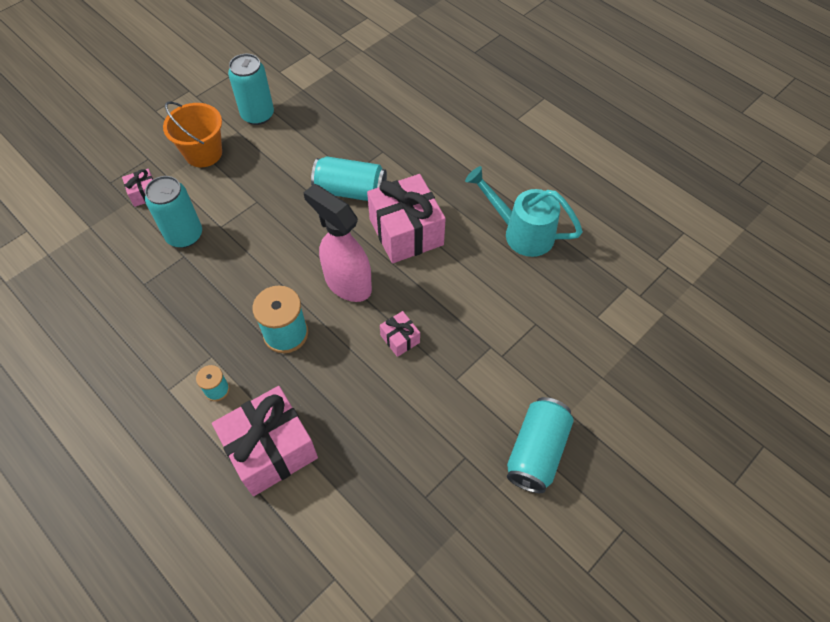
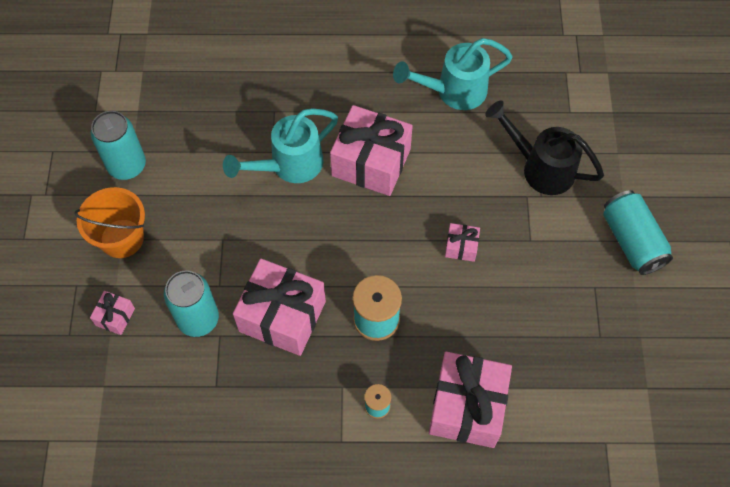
camera: 45 degrees left, 5 degrees up
pink spray bottle [303,184,372,302] -> none
turquoise can [311,156,387,201] -> turquoise watering can [223,108,338,183]
none -> pink gift [233,259,326,356]
none -> black watering can [485,100,604,195]

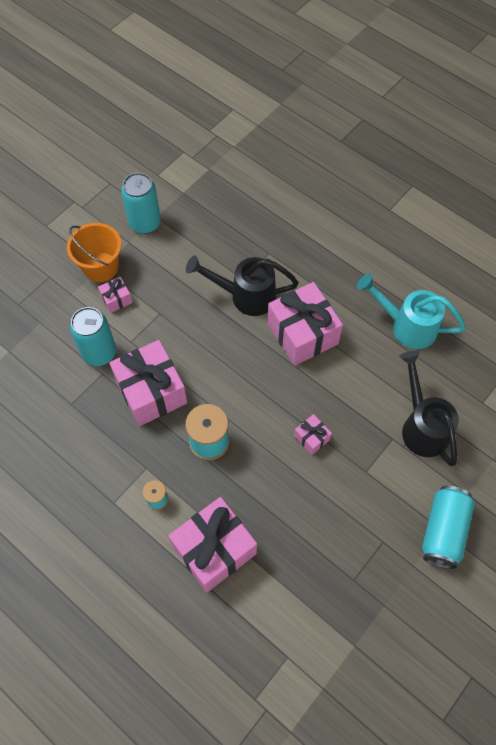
camera: 40 degrees right, 0 degrees up
pink gift [90,291,135,335] -> pink gift moved to [98,277,133,313]
turquoise watering can [223,108,338,183] -> black watering can [186,256,299,316]

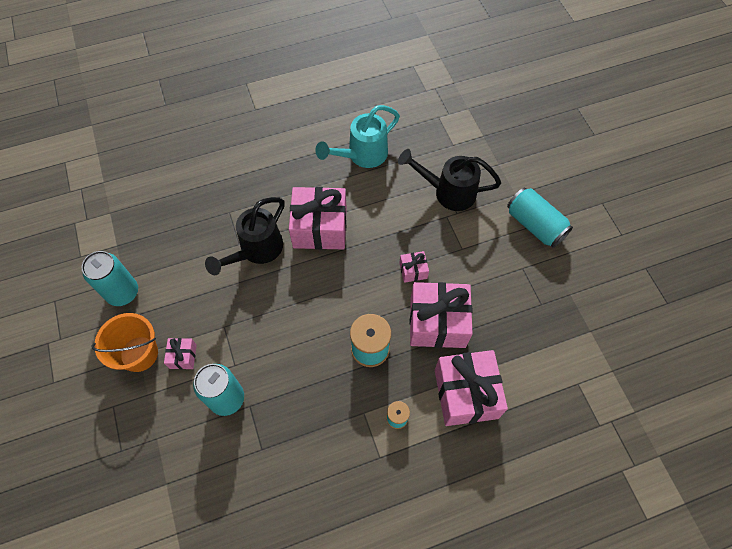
camera: 60 degrees left, 0 degrees up
pink gift [109,340,187,426] -> pink gift moved to [410,282,473,348]

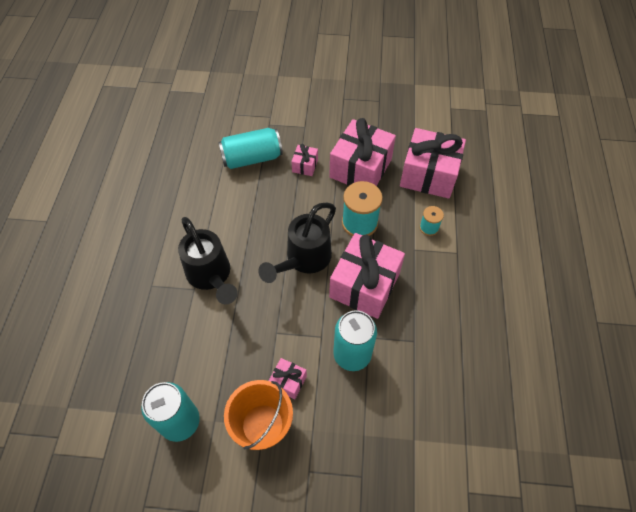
camera: 65 degrees left, 5 degrees down
pink gift [289,187,347,250] -> pink gift moved to [329,233,405,319]
turquoise watering can [315,105,400,168] -> none
black watering can [398,149,501,211] -> black watering can moved to [259,202,336,283]
turquoise can [507,187,573,248] -> turquoise can moved to [218,128,283,169]

